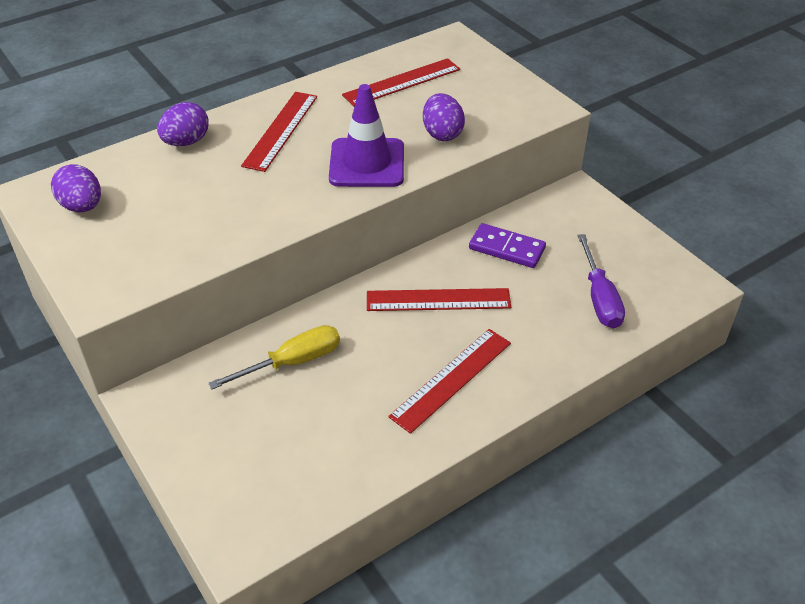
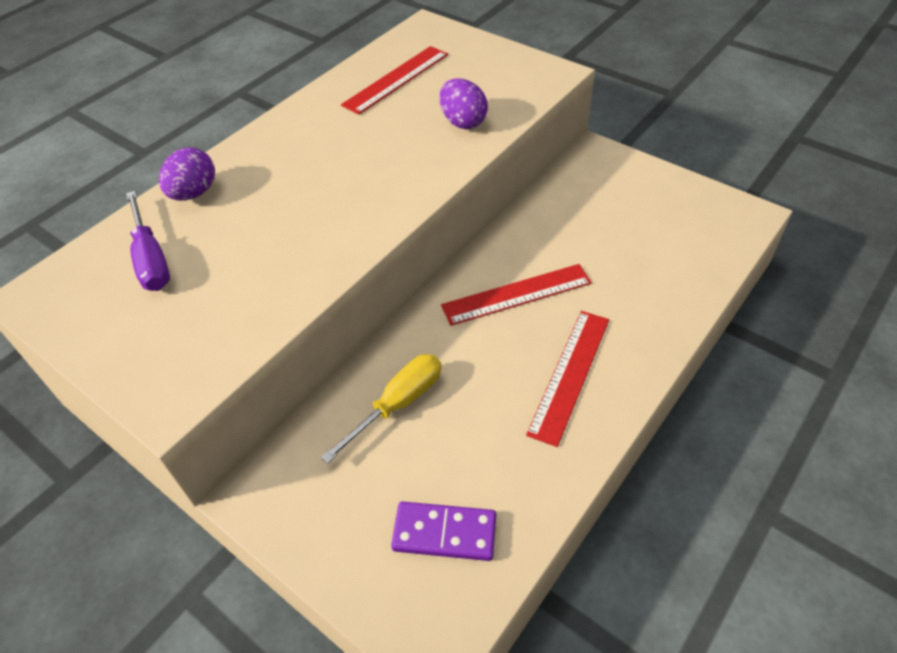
camera: 15 degrees left, 5 degrees up
purple egg [51,164,101,212] -> none
red ruler [241,92,317,172] -> none
purple traffic cone [329,84,404,187] -> none
purple domino [469,223,546,268] -> purple domino moved to [391,501,496,561]
purple screwdriver [577,234,625,329] -> purple screwdriver moved to [126,191,170,291]

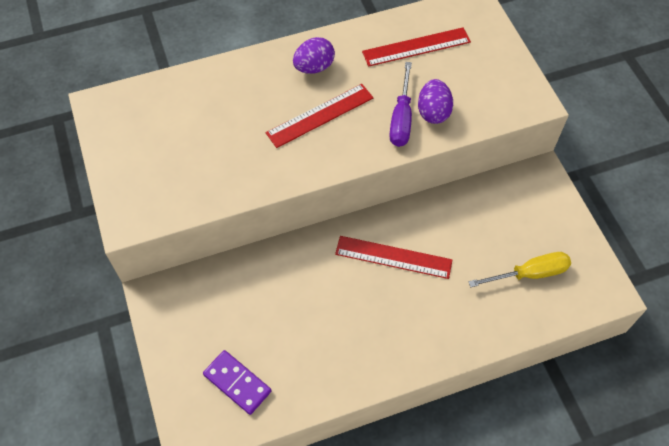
camera: 30 degrees right, 10 degrees up
purple screwdriver [126,191,170,291] -> purple screwdriver moved to [389,62,412,147]
purple egg [159,148,215,201] -> purple egg moved to [293,37,335,74]
yellow screwdriver [321,354,441,464] -> yellow screwdriver moved to [468,252,571,287]
red ruler [526,311,609,447] -> red ruler moved to [266,84,374,148]

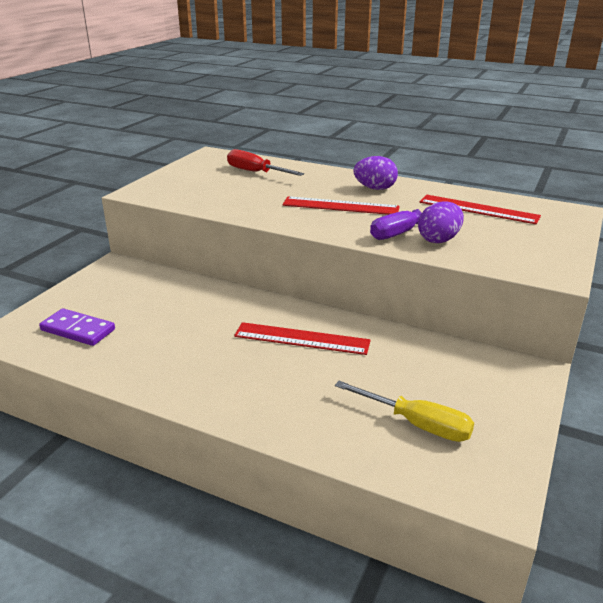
camera: 45 degrees right, 30 degrees down
purple domino [203,350,271,415] -> purple domino turned 60 degrees counterclockwise [39,308,115,346]
red ruler [335,236,452,279] -> red ruler turned 45 degrees counterclockwise [234,322,371,355]
none -> red screwdriver [227,149,304,176]

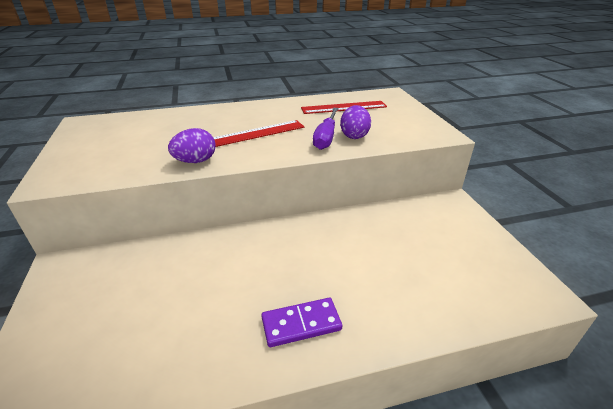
camera: 40 degrees left, 5 degrees up
purple domino [39,308,115,346] -> purple domino moved to [261,298,342,347]
red screwdriver [227,149,304,176] -> none
red ruler [234,322,371,355] -> none
yellow screwdriver [335,381,474,442] -> none
purple egg [354,156,398,190] -> purple egg moved to [168,128,216,163]

